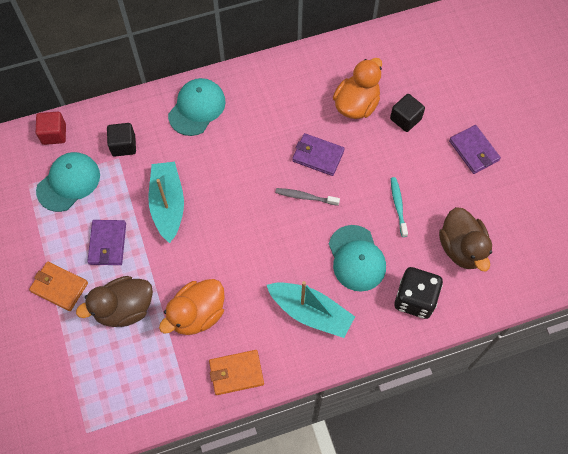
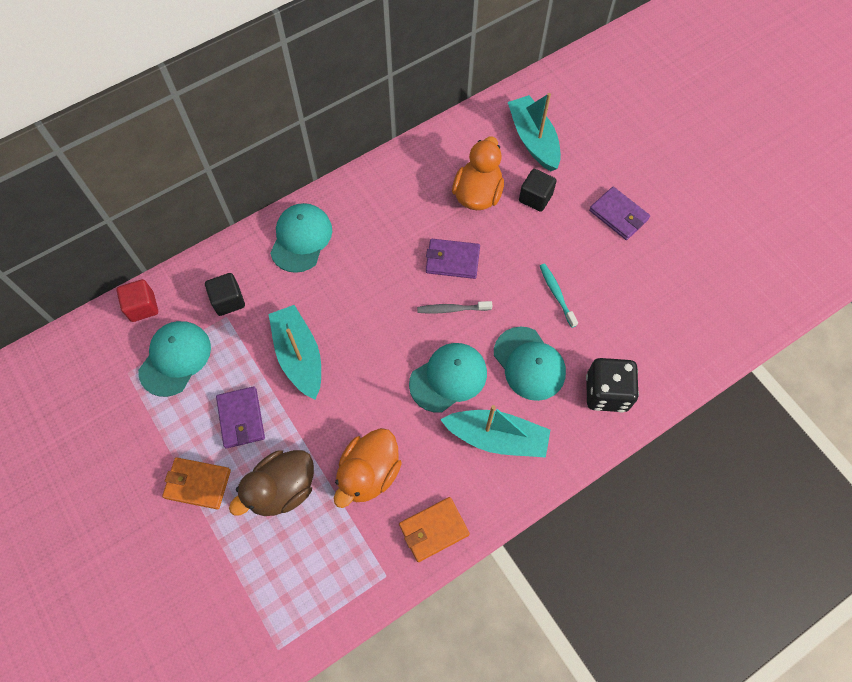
camera: 15 degrees left, 0 degrees up
brown duck [439,207,492,271] -> none
none -> turquoise cap [409,343,487,413]
none -> turquoise boat [508,93,561,171]

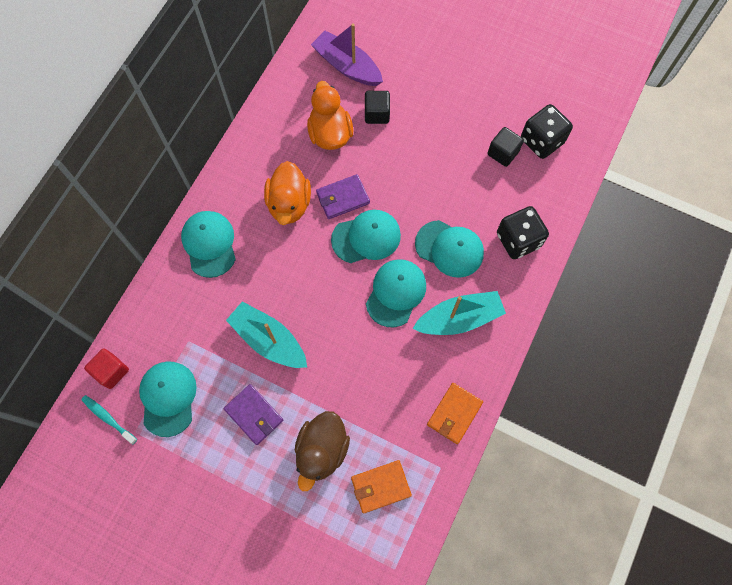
camera: 30 degrees left, 5 degrees up
orange wallet [162,457,231,510] -> orange wallet moved to [351,460,412,513]
black cube [205,273,245,316] -> black cube moved to [488,127,524,167]
orange duck [334,428,402,508] -> orange duck moved to [264,161,311,225]
grey toothbrush [417,301,492,314] -> turquoise cap [331,210,401,263]
turquoise boat [508,93,561,171] -> purple boat [311,23,383,86]
turquoise toothbrush [540,264,578,328] -> turquoise toothbrush moved to [81,395,137,444]
purple wallet [589,187,650,240] -> none
none -> black dice [521,104,573,159]

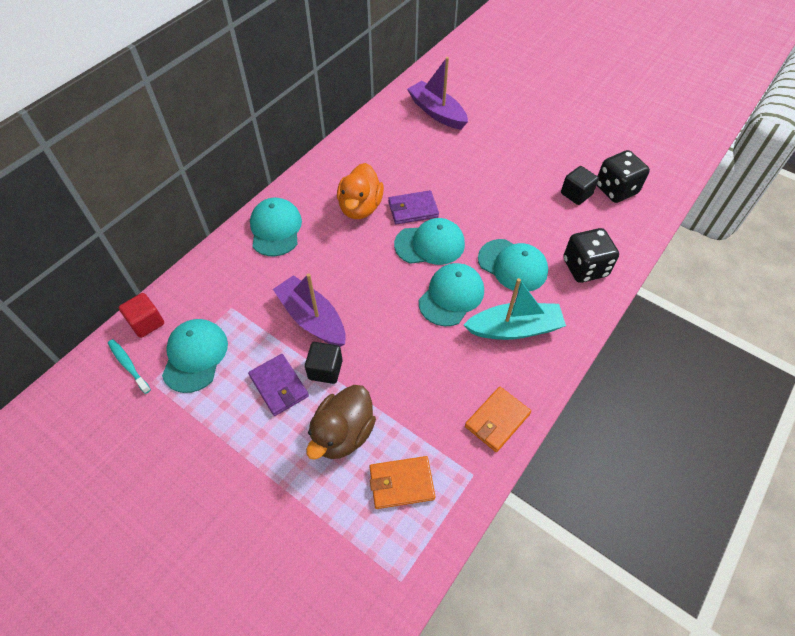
camera: 10 degrees right, 15 degrees down
turquoise boat [226,301,307,368] -> purple boat [273,273,346,347]
orange duck [307,81,353,150] -> none
black cube [365,91,390,124] -> black cube moved to [305,342,342,384]

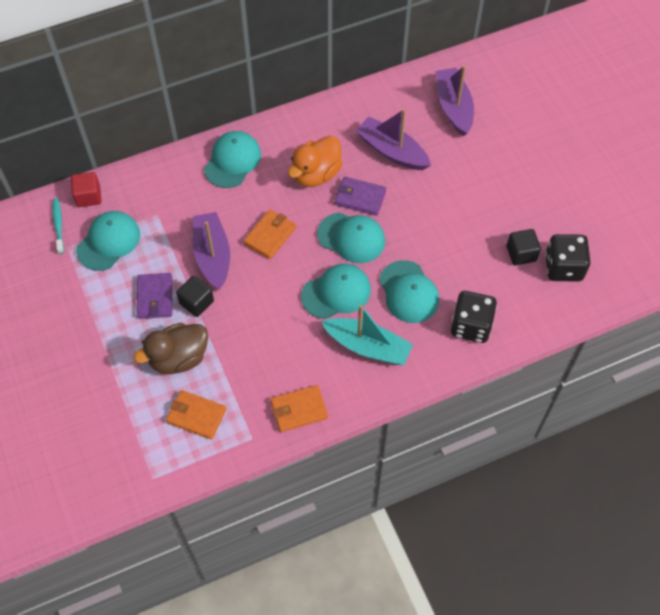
camera: 30 degrees right, 5 degrees up
none -> orange wallet [244,209,296,259]
none -> purple boat [355,109,431,170]

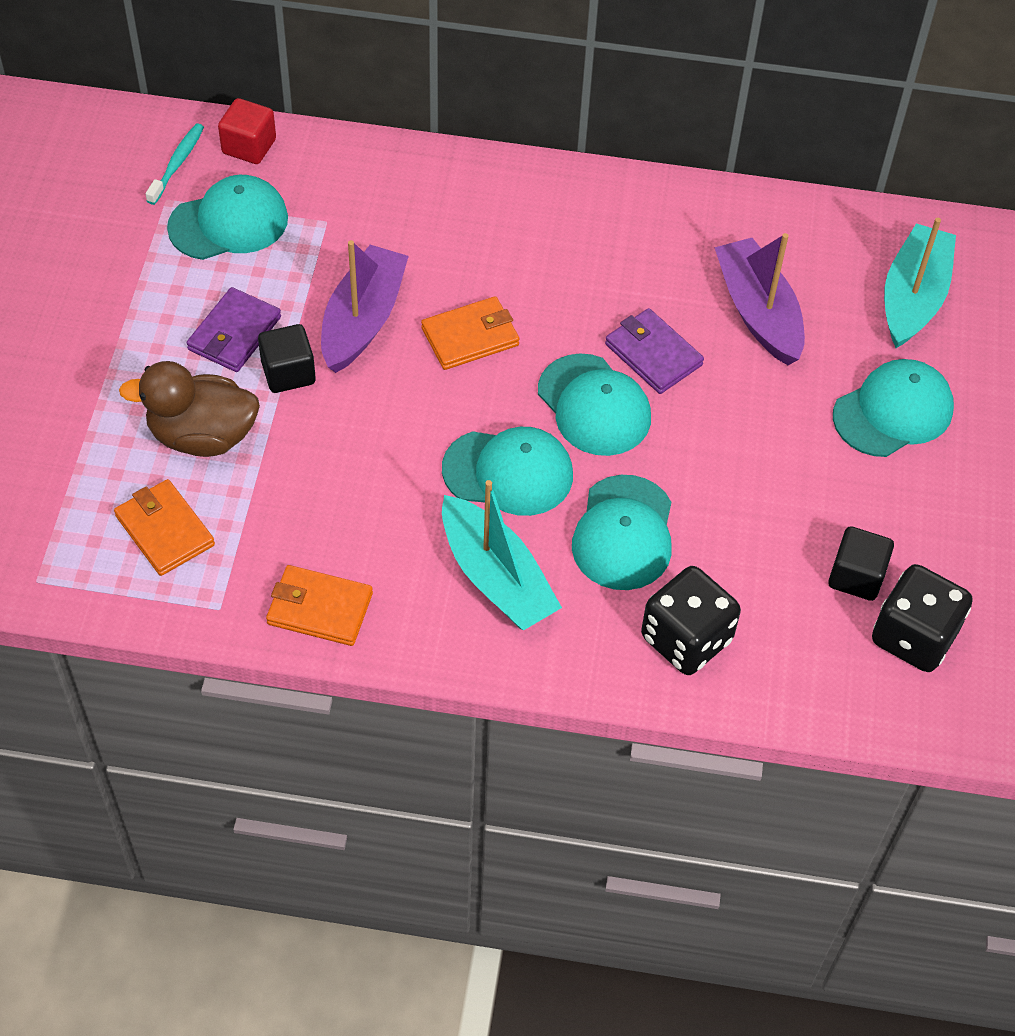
camera: 30 degrees right, 5 degrees down
turquoise cap [204,131,261,188] -> turquoise cap moved to [833,359,954,457]
orange duck [288,136,342,187] -> none
purple boat [436,66,474,136] -> turquoise boat [884,218,956,348]

